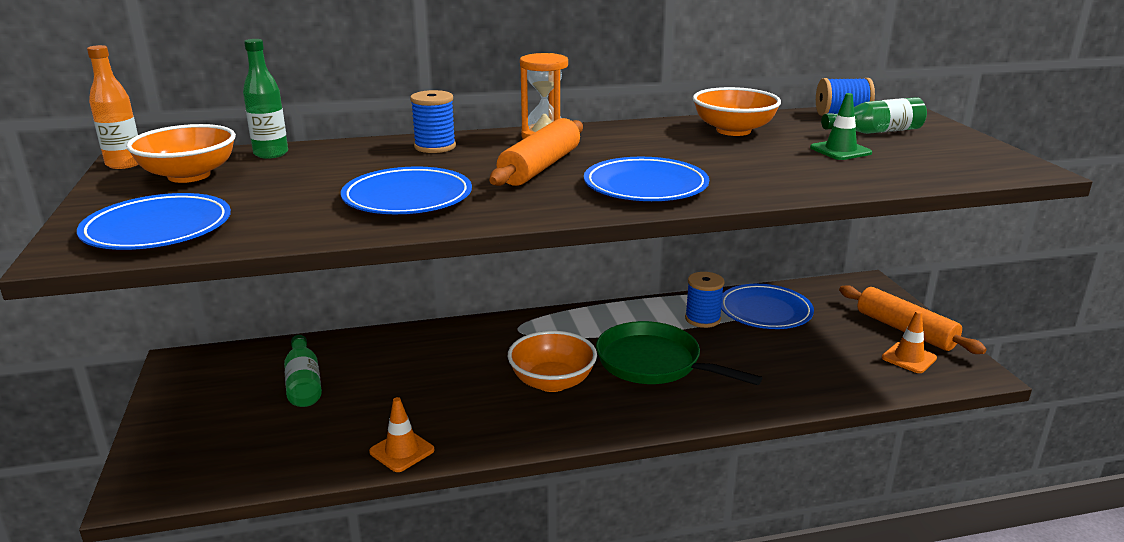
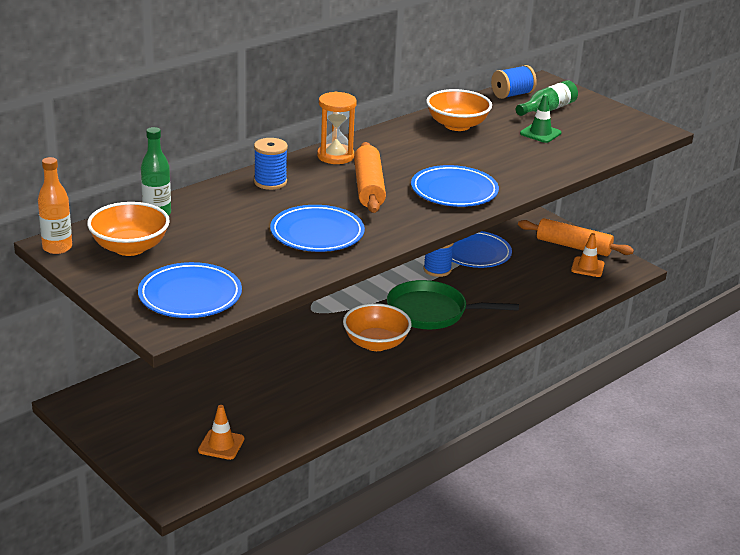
camera: 30 degrees left, 5 degrees up
green bottle [284,335,322,407] -> none
orange traffic cone [369,397,434,472] -> orange traffic cone moved to [198,405,244,460]

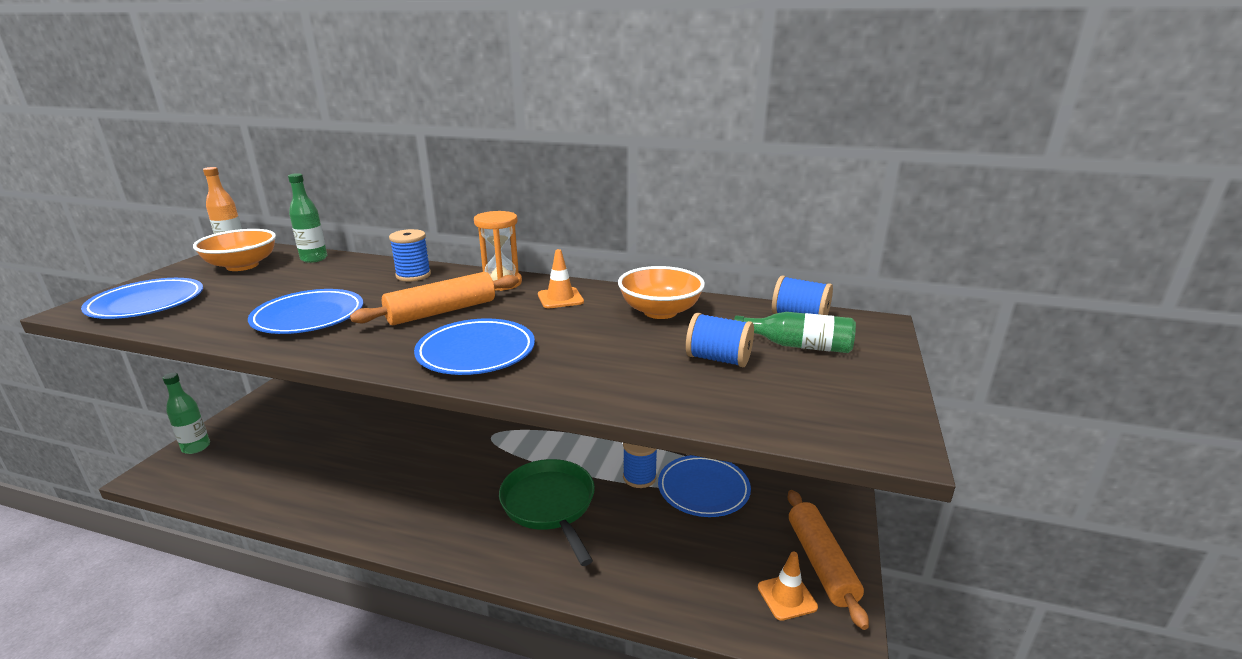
camera: 60 degrees right, 5 degrees down
orange traffic cone [198,405,244,460] -> orange traffic cone moved to [538,249,584,308]
orange bowl [343,303,412,351] -> none
green traffic cone [520,94,561,143] -> blue spool [686,312,754,367]
none -> green bottle [163,373,210,454]

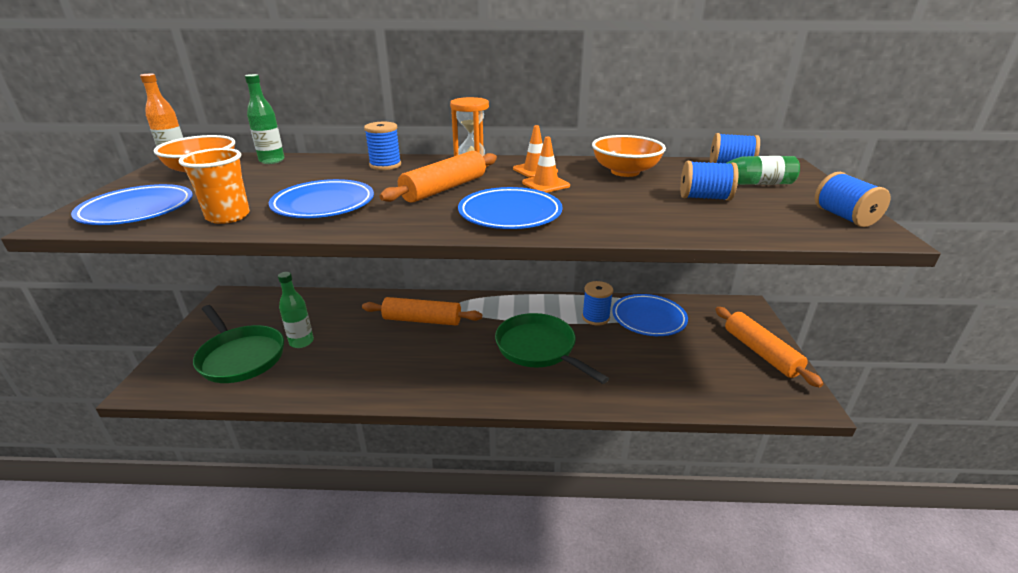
camera: 15 degrees left, 5 degrees up
green bottle [163,373,210,454] -> green bottle moved to [278,272,314,348]
orange traffic cone [758,552,818,621] -> orange traffic cone moved to [522,137,570,193]
none -> orange cup [179,148,250,224]
none -> green pan [193,305,284,383]
none -> orange rolling pin [362,297,482,325]
none -> blue spool [815,172,891,227]

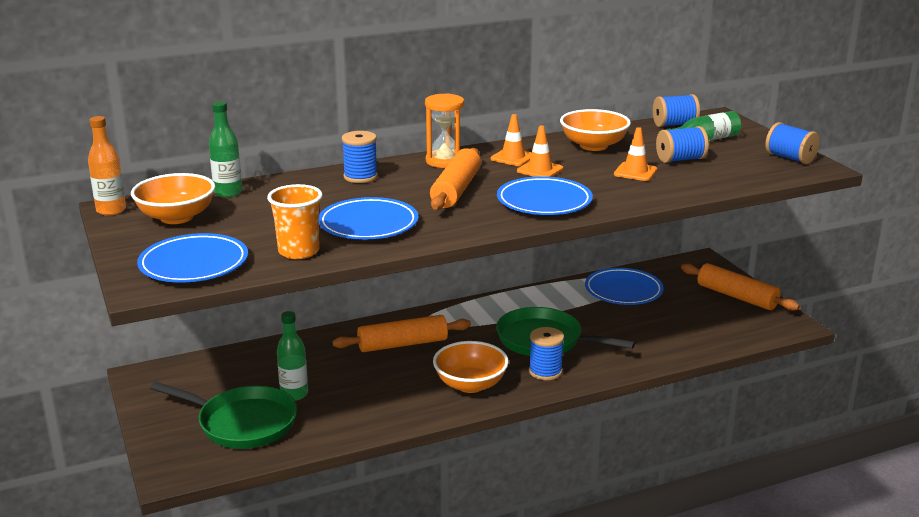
camera: 25 degrees left, 5 degrees down
blue spool [582,281,613,326] -> blue spool moved to [529,327,564,380]
none -> orange bowl [433,341,509,393]
none -> orange traffic cone [614,127,657,181]

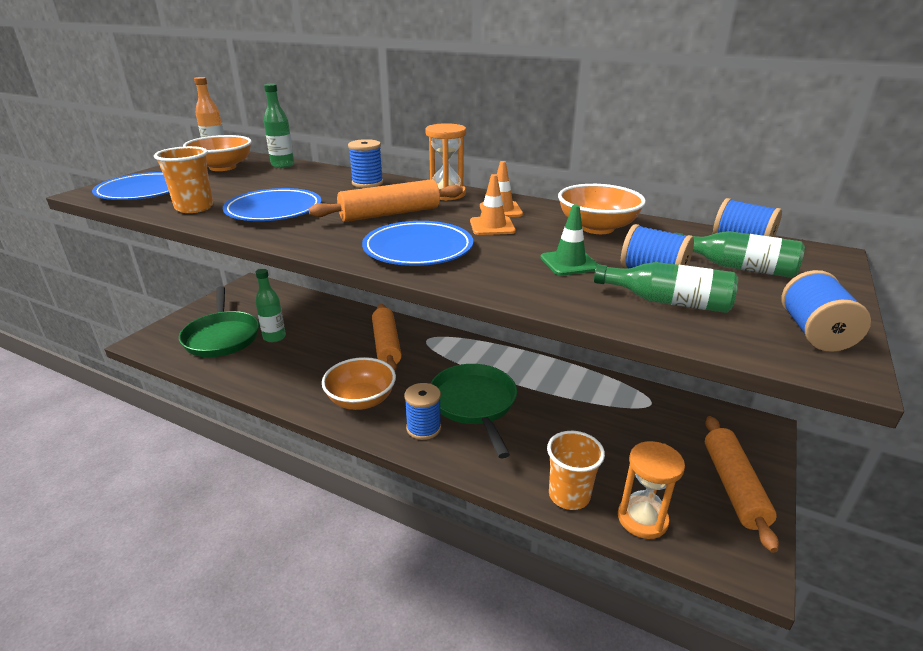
camera: 50 degrees right, 5 degrees up
orange rolling pin [332,315,471,352] -> orange rolling pin turned 45 degrees clockwise [372,304,402,371]
blue plate [585,268,664,305] -> none
orange traffic cone [614,127,657,181] -> green traffic cone [540,204,598,276]
none -> orange cup [547,431,605,510]
none -> green bottle [594,262,738,313]
none -> orange hourglass [618,441,685,539]

